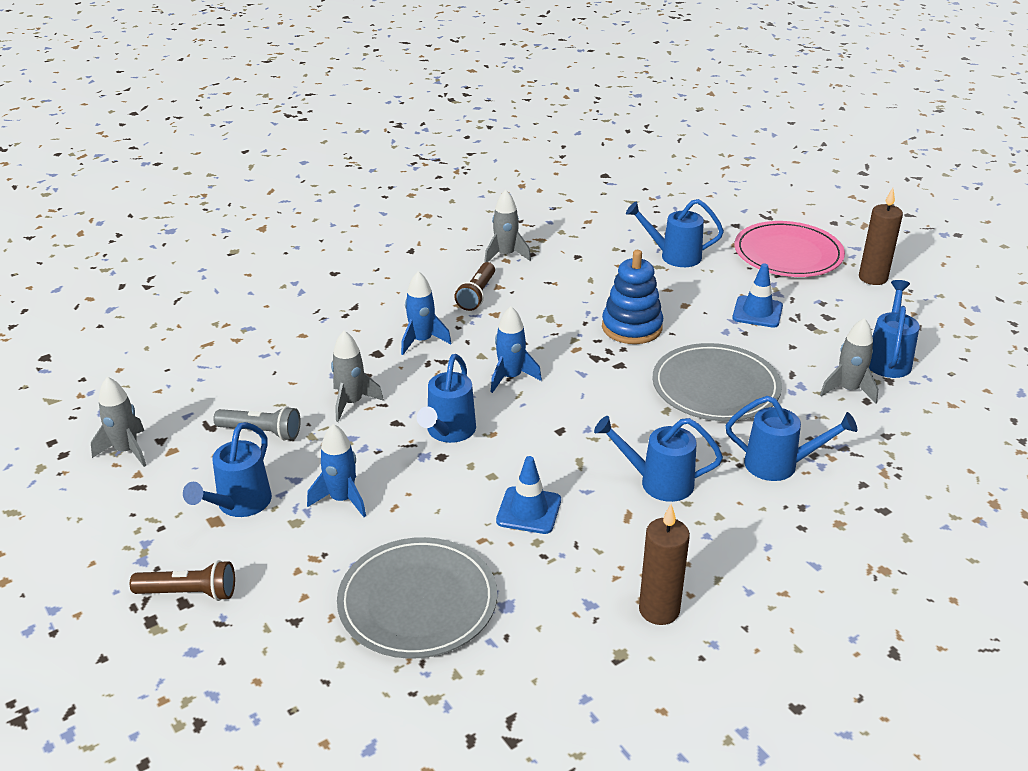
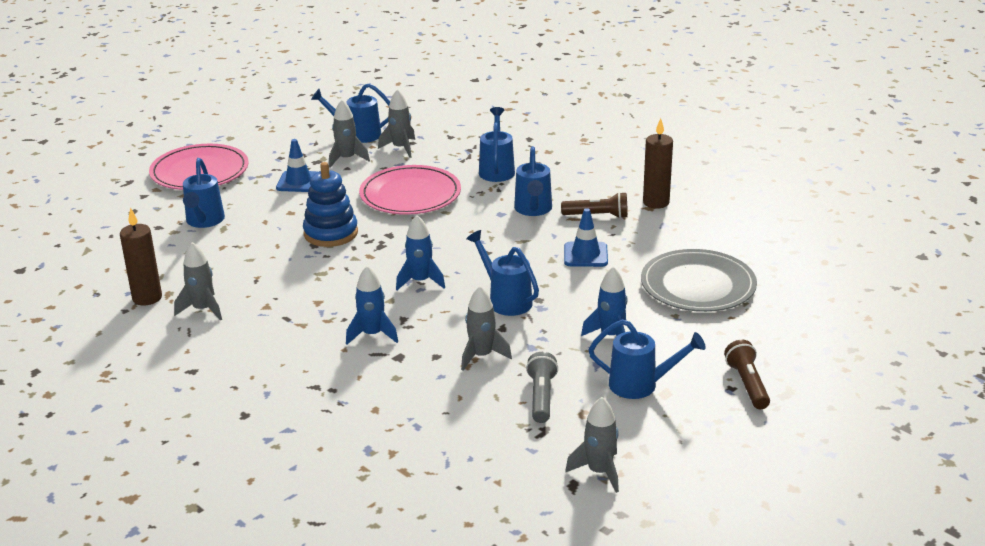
camera: 100 degrees left, 5 degrees down
blue watering can [417,354,476,443] -> blue watering can turned 135 degrees counterclockwise [466,230,539,316]
brown flashlight [454,262,495,311] -> brown flashlight moved to [561,192,628,219]
grey plate [652,343,782,421] -> pink plate [359,165,461,215]
brown candle [859,188,903,285] -> brown candle moved to [120,207,162,305]
none -> grey rocket [329,100,370,168]

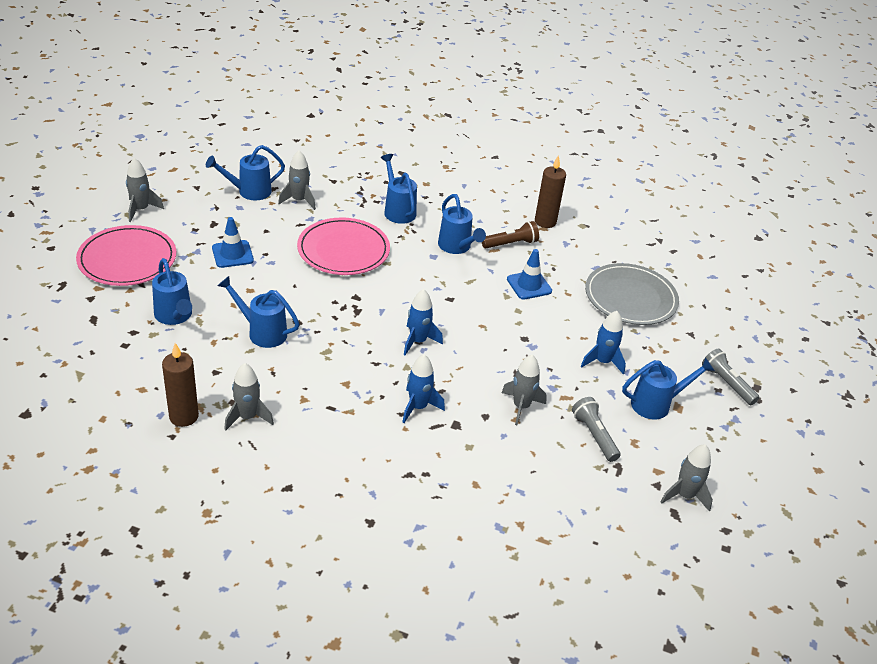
camera: 30 degrees left, 10 degrees up
blue stacking toy [303,162,358,247] -> none
grey rocket [329,100,370,168] -> grey rocket moved to [126,158,164,222]
blue watering can [466,230,539,316] -> blue watering can moved to [218,276,299,348]
brown flashlight [724,340,770,409] -> grey flashlight [702,349,760,405]

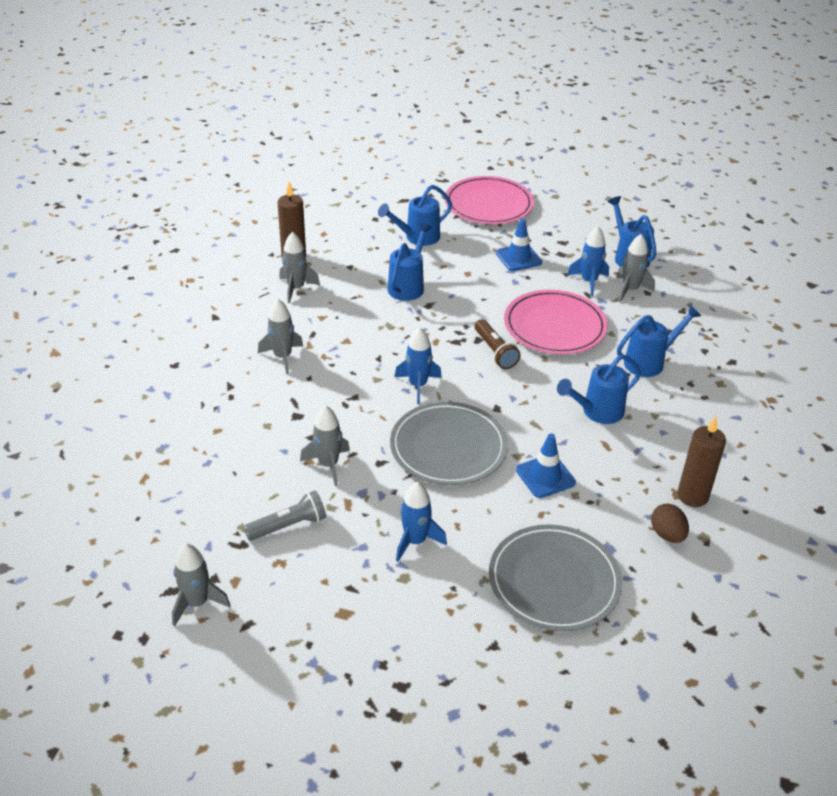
camera: 90 degrees right, 0 degrees up
grey rocket [126,158,164,222] -> grey rocket moved to [258,299,303,374]
blue rocket [403,354,445,423] -> blue rocket moved to [567,226,609,297]
brown flashlight [482,221,539,248] -> brown flashlight moved to [475,319,521,369]
blue watering can [622,357,715,420] -> none
grey flashlight [702,349,760,405] -> none
none -> grey plate [390,402,508,485]
none -> brown egg [651,503,689,543]

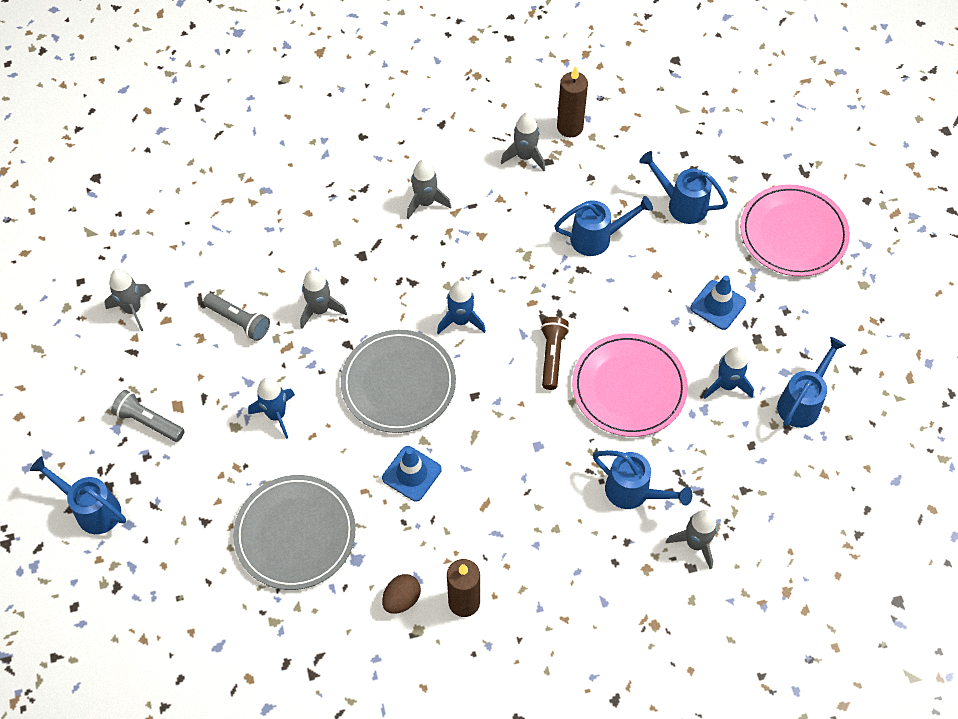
camera: 60 degrees right, 20 degrees up
brown flashlight [475,319,521,369] -> brown flashlight turned 150 degrees clockwise [541,317,569,390]
blue watering can [557,354,641,424] -> blue watering can moved to [30,456,126,534]
grey rocket [616,234,655,302] -> grey rocket moved to [666,510,718,569]
none -> grey flashlight [111,390,184,442]

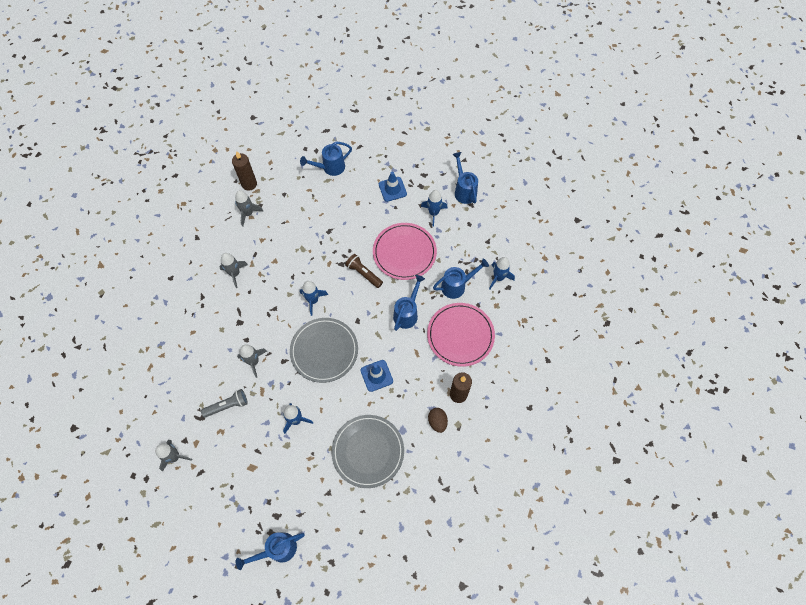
camera: 55 degrees left, 5 degrees up
grey flashlight [111,390,184,442] -> none
blue watering can [554,196,653,256] -> blue watering can moved to [393,275,425,331]
grey rocket [666,510,718,569] -> blue rocket [489,257,515,289]
pink plate [740,185,850,276] -> pink plate moved to [427,303,495,367]

